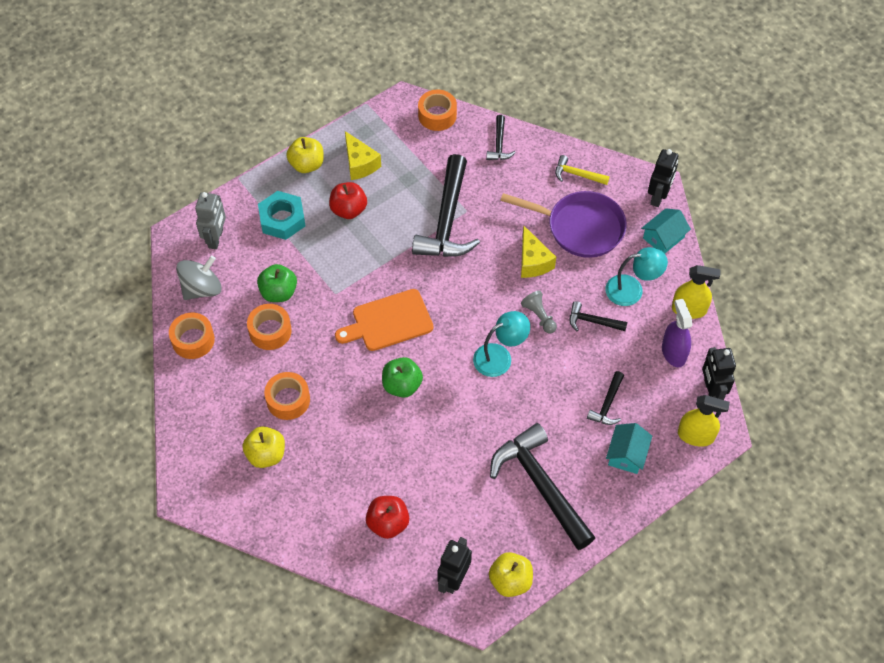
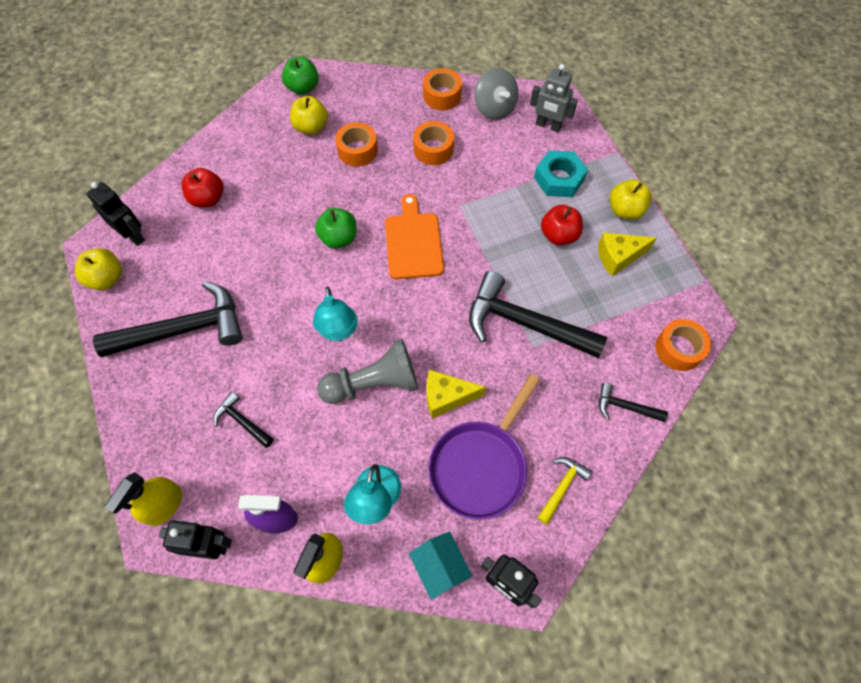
camera: 105 degrees right, 5 degrees up
green apple [257,264,297,302] -> green apple moved to [281,56,319,95]
grey pawn [521,290,557,333] -> grey pawn [317,339,418,404], size x1.92
black hammer [570,301,628,331] -> none
turquoise house [606,423,652,474] -> none

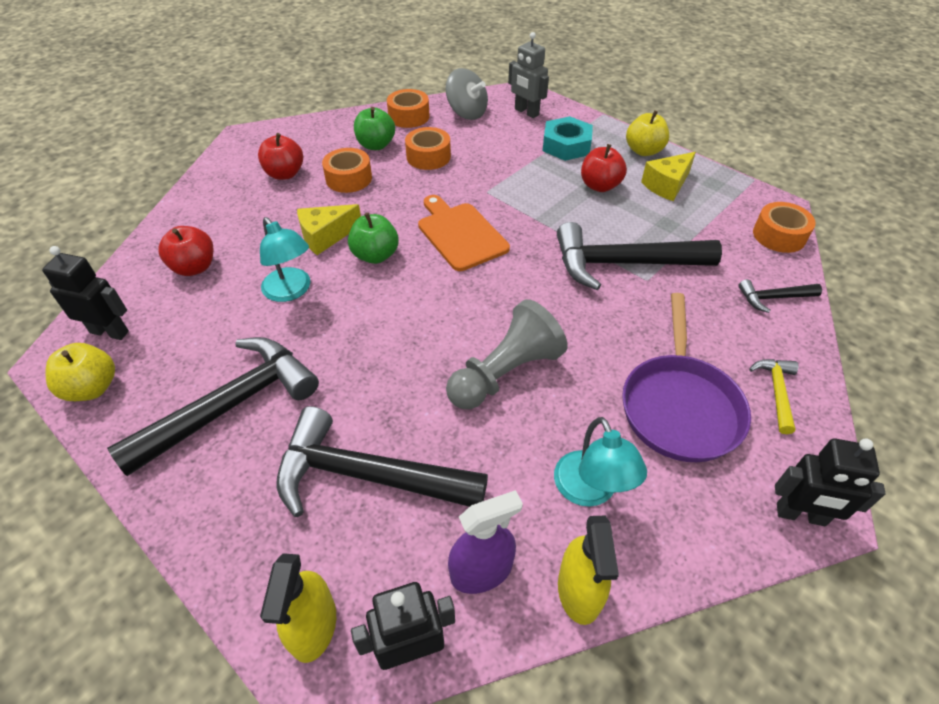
camera: 25 degrees left, 15 degrees down
black hammer [213,392,274,448] -> black hammer [277,406,488,517], size x2.15
green apple [281,56,319,95] -> green apple moved to [354,107,395,150]
yellow apple [290,96,328,135] -> red apple [258,133,303,180]
turquoise lamp [313,287,358,341] -> turquoise lamp moved to [260,217,310,302]
turquoise house [409,531,473,600] -> none
yellow cheese [427,370,486,418] -> yellow cheese moved to [297,204,361,255]
grey robot [530,64,578,132] -> grey robot turned 45 degrees clockwise [508,32,549,118]

